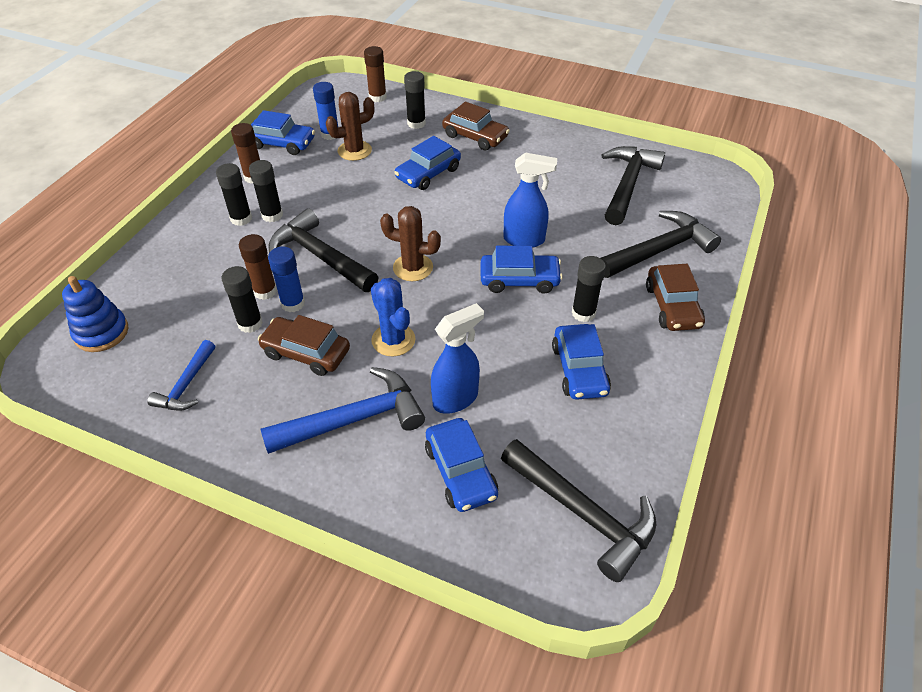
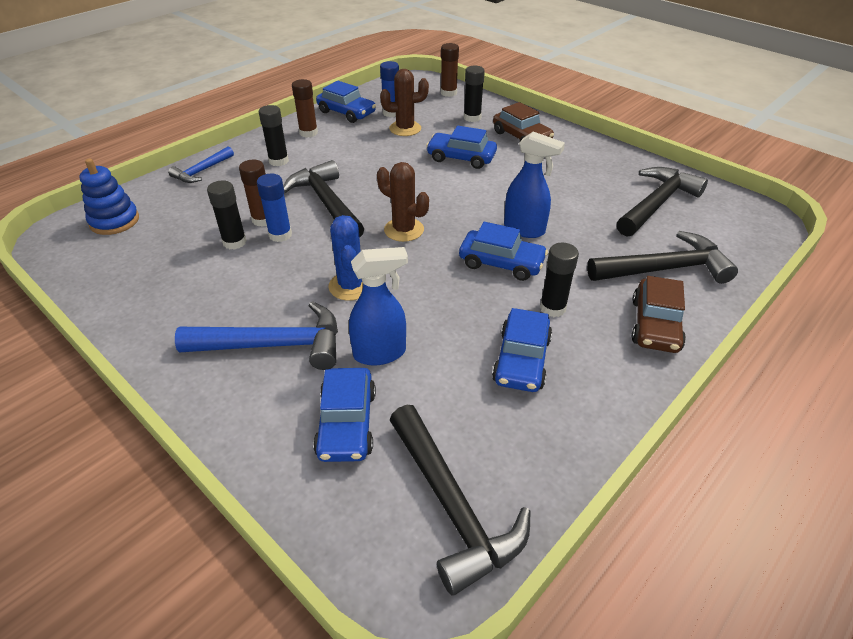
camera: 20 degrees right, 5 degrees down
blue hammer [147,340,215,411] -> blue hammer moved to [168,146,234,183]
black glue stick [249,160,283,222] -> none
brown car [258,315,350,376] -> none
blue car [394,136,461,190] -> blue car turned 45 degrees clockwise [426,126,497,169]

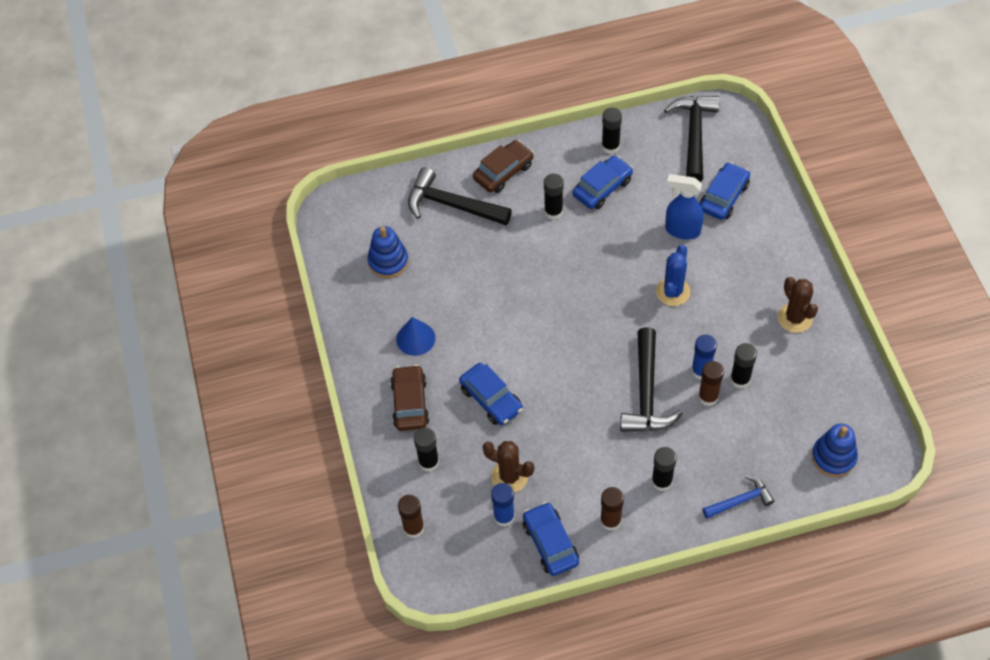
camera: 145 degrees left, 15 degrees up
blue hammer [175,301,338,370] -> none
brown cactus [377,162,429,242] -> brown cactus moved to [778,277,818,333]
blue car [459,222,548,281] -> none
blue spray bottle [504,131,565,238] -> none
black hammer [617,167,708,237] -> blue stacking toy [368,226,409,278]
none -> blue cone [396,317,435,356]
none -> black glue stick [602,107,622,154]

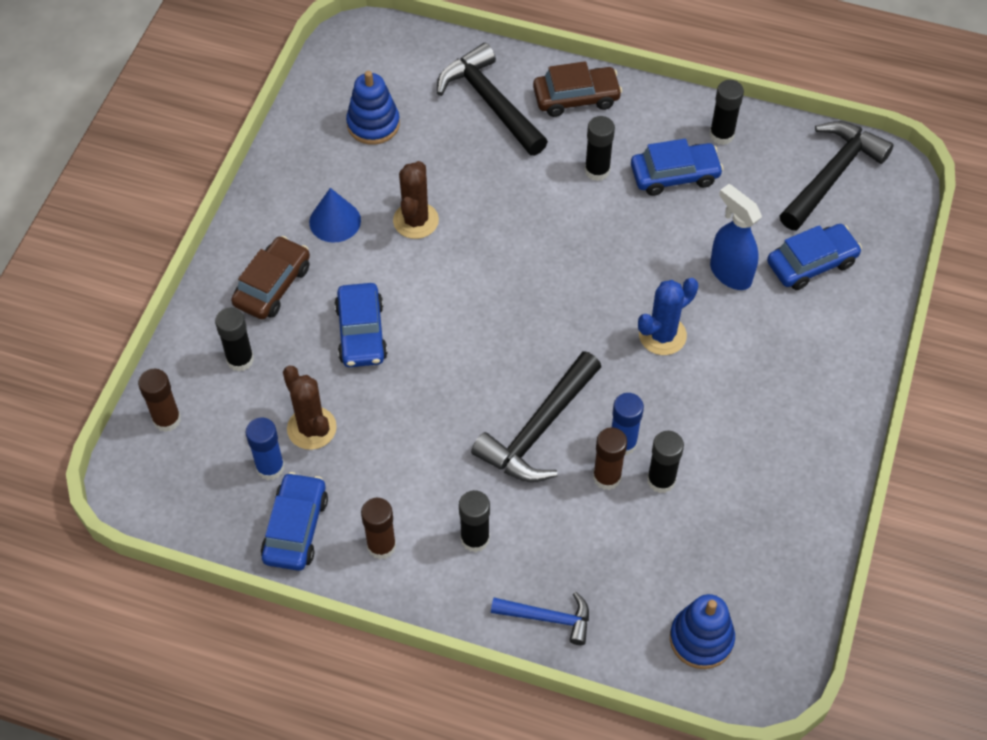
camera: 30 degrees right, 0 degrees up
brown cactus [778,277,818,333] -> brown cactus moved to [393,161,439,239]

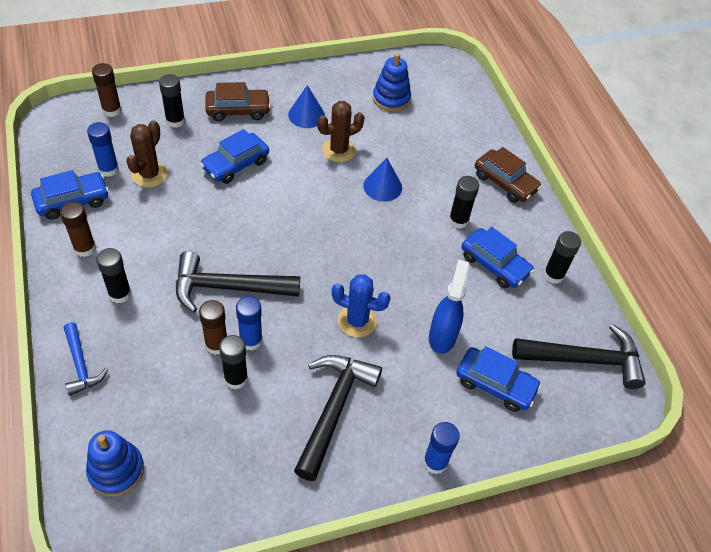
camera: 50 degrees right, 5 degrees down
black hammer [437,43,548,156] -> black hammer moved to [294,355,382,481]
none -> blue cone [363,158,402,202]
none -> blue glue stick [423,422,460,474]

